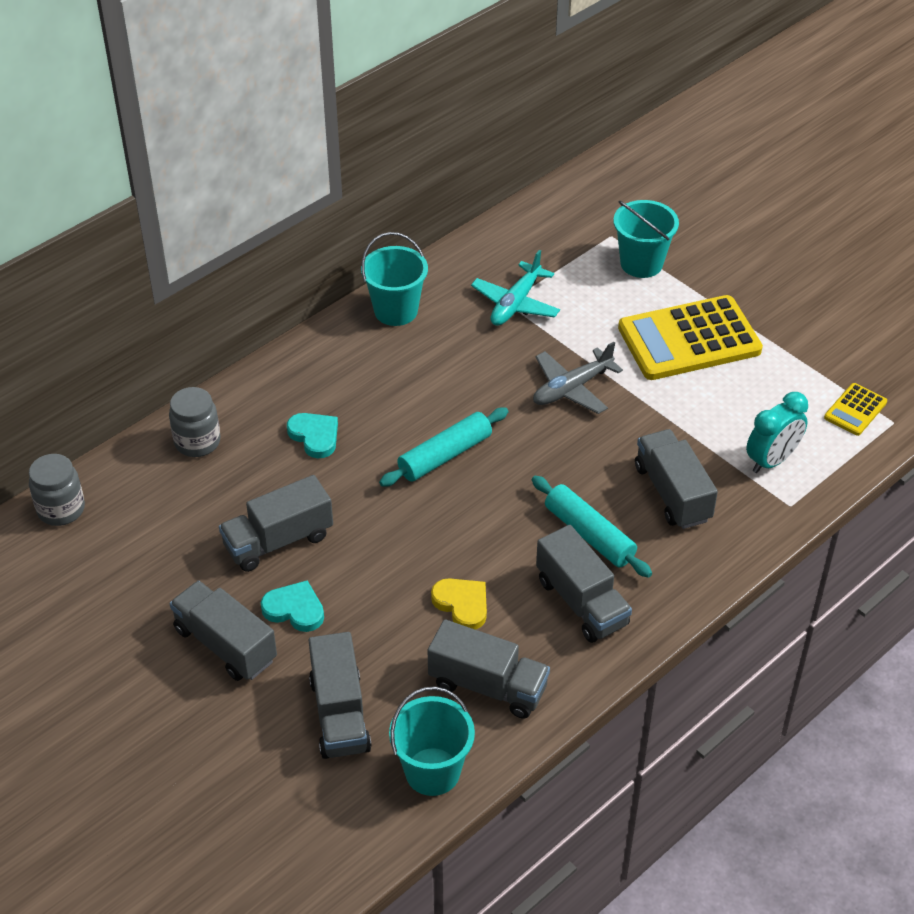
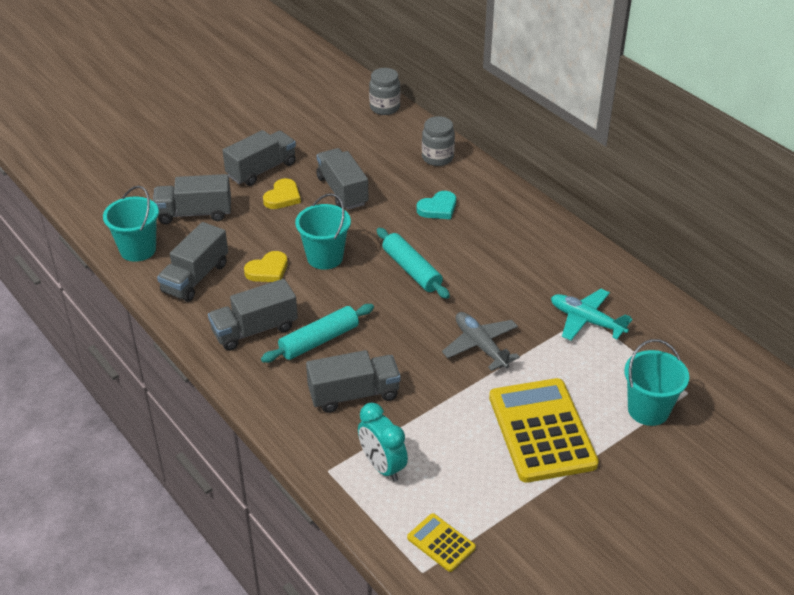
camera: 95 degrees right, 5 degrees down
turquoise heart [261,580,324,632] -> yellow heart [263,178,301,209]
turquoise bucket [361,232,428,326] -> turquoise bucket moved to [295,193,351,270]

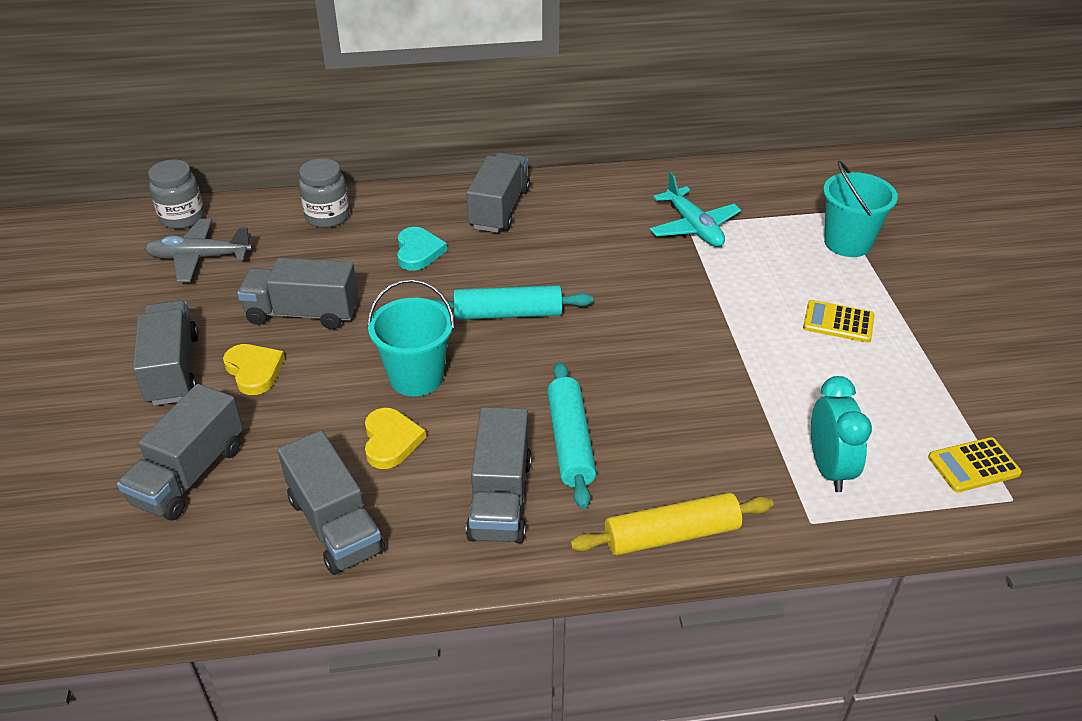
camera: 60 degrees left, 0 degrees up
turquoise bucket [103,186,159,262] -> none
grey truck [306,350,401,413] -> grey truck moved to [466,153,530,232]
turquoise clock [358,403,408,482] -> turquoise clock turned 90 degrees counterclockwise [811,376,872,492]
grey plane [442,312,520,371] -> grey plane moved to [144,219,252,282]
yellow calculator [489,378,599,483] -> yellow calculator [803,300,875,343], size x0.46
turquoise plane [551,289,632,341] -> turquoise plane turned 90 degrees counterclockwise [650,172,741,247]
none -> yellow rolling pin [570,492,774,555]

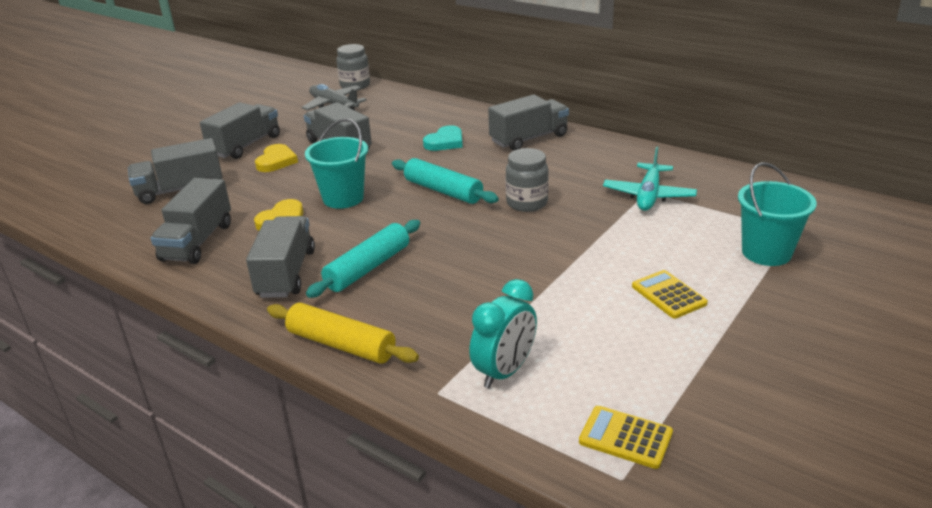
camera: 45 degrees right, 10 degrees down
grey jar [299,158,349,228] -> grey jar moved to [505,148,549,212]
grey truck [466,407,532,544] -> grey truck turned 135 degrees clockwise [246,216,315,298]

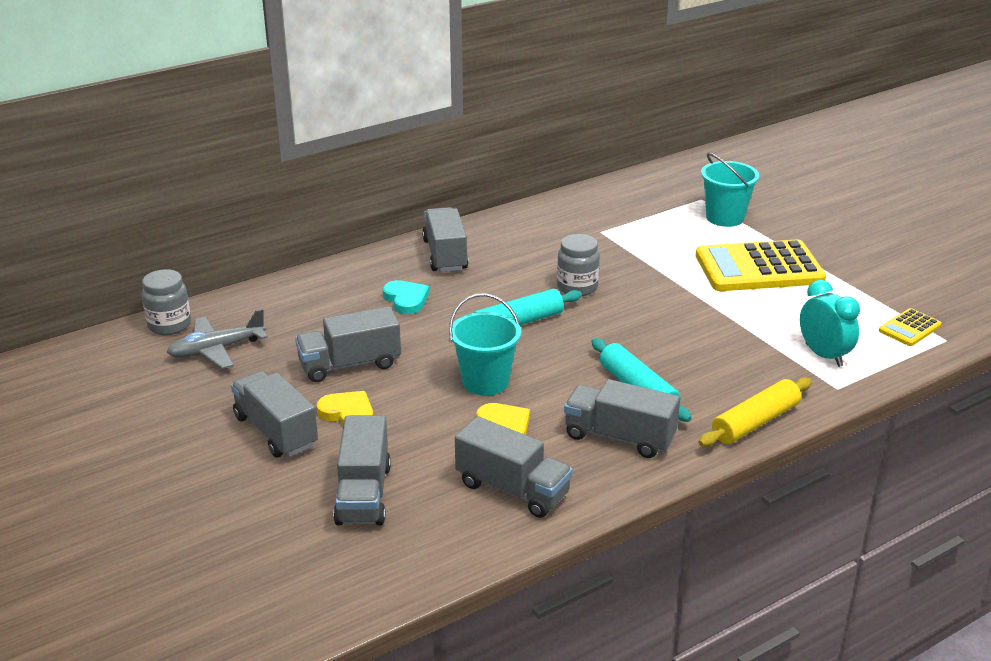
camera: 70 degrees left, 0 degrees up
turquoise plane [603,147,697,211] -> none
yellow calculator [632,270,708,319] -> yellow calculator [696,239,826,291], size x2.17

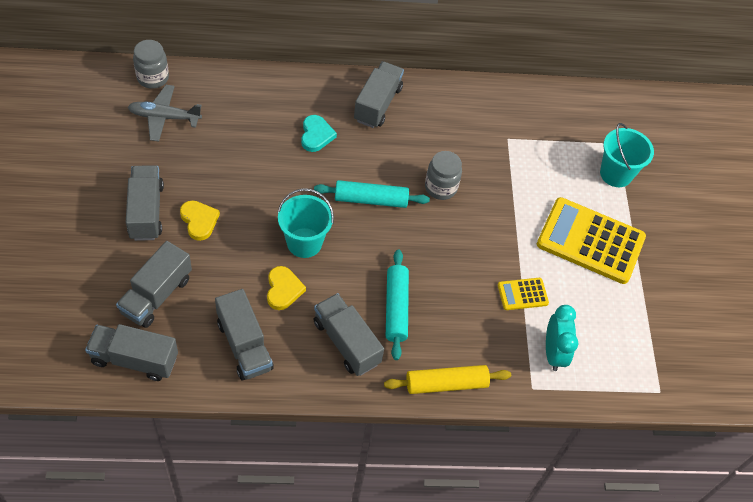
camera: 25 degrees right, 25 degrees up
grey truck [295,306,401,382] -> grey truck moved to [85,324,178,381]
yellow calculator [879,308,942,346] -> yellow calculator moved to [498,278,549,310]

